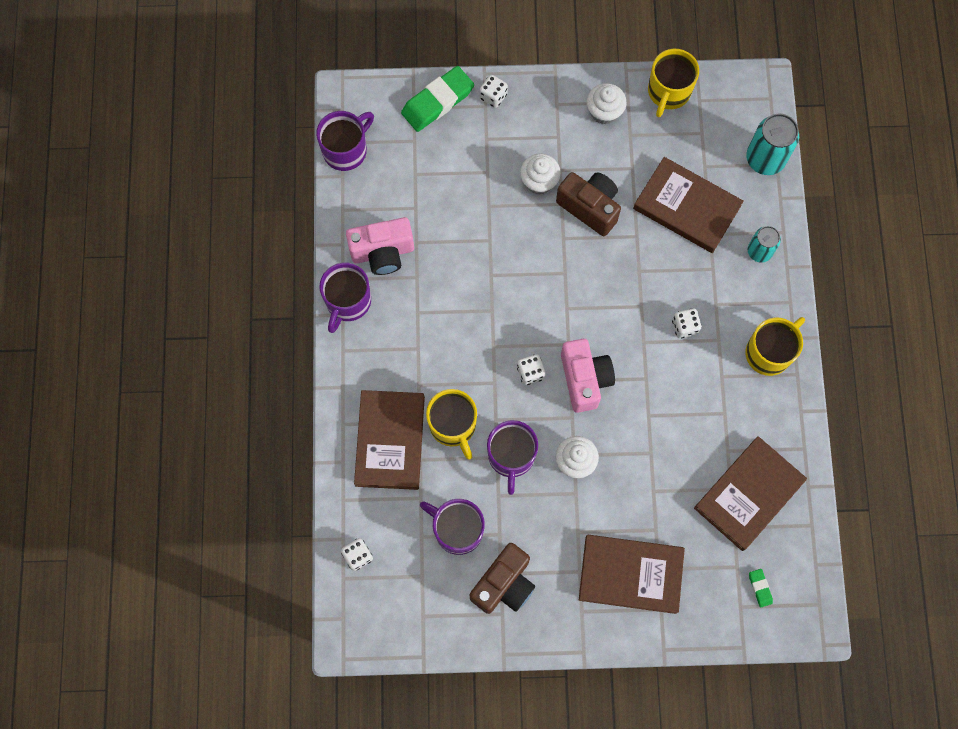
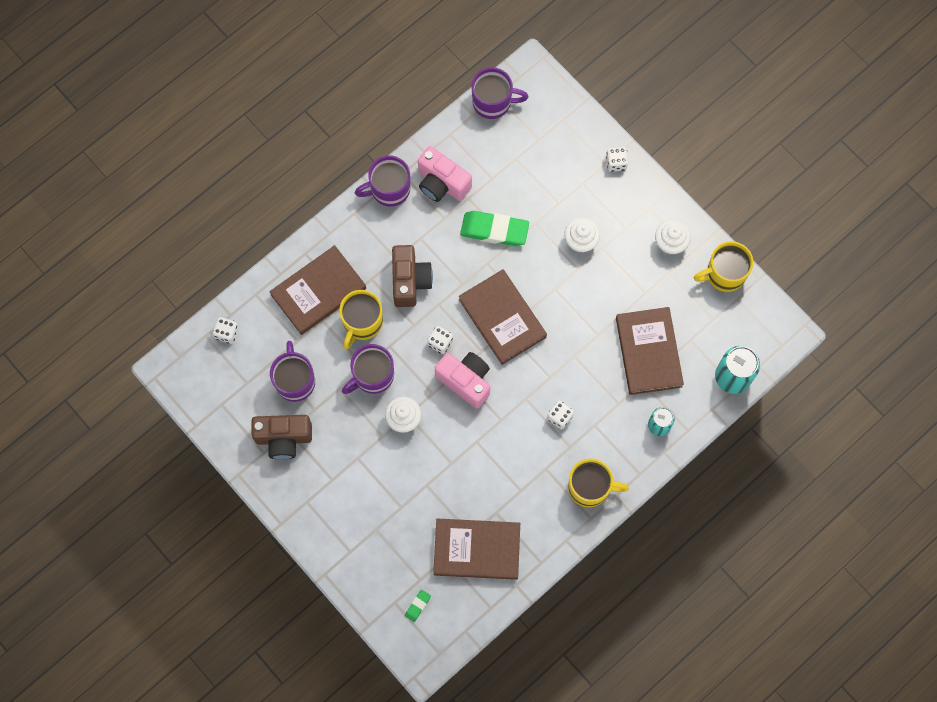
camera: 50 degrees right, 0 degrees up
green eraser [401,66,474,132] -> green eraser moved to [460,211,529,246]
brown camera [556,172,621,236] -> brown camera moved to [392,245,433,307]
pink camera [561,339,615,413] -> pink camera turned 90 degrees counterclockwise [435,352,490,409]
brown book [579,535,685,614] -> brown book moved to [459,269,547,365]

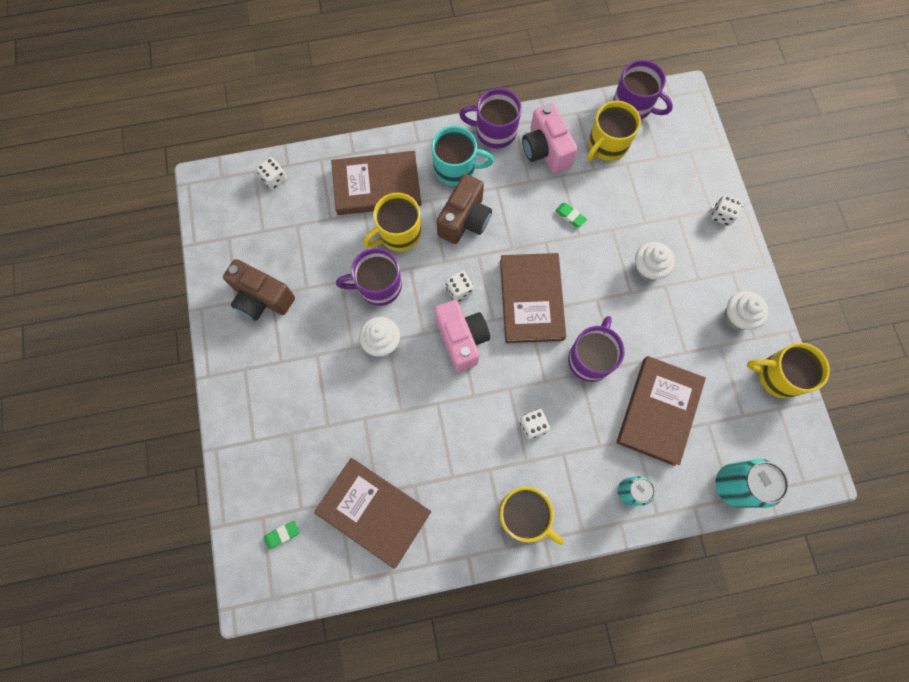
camera: 30 degrees right, 0 degrees up
purple mug [270,341,315,402] -> purple mug moved to [568,316,625,382]
green eraser [460,211,529,246] -> green eraser [555,203,587,227], size x0.44
none -> turquoise mug [432,126,494,186]
none -> yellow mug [587,101,641,161]

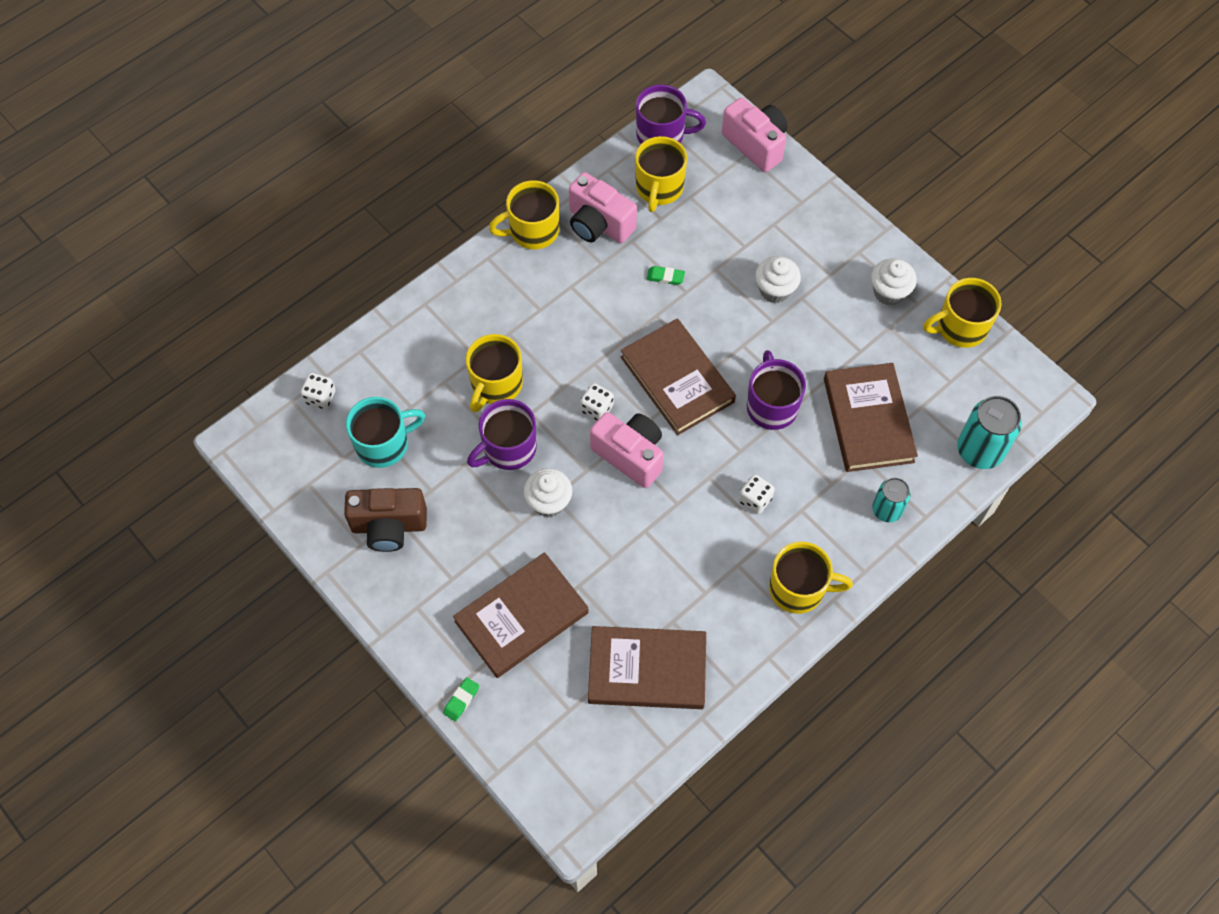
camera: 30 degrees left, 10 degrees down
green eraser [264,521,300,549] -> green eraser moved to [443,677,479,721]
brown book [331,151,421,215] -> brown book moved to [453,552,588,678]
turquoise mug [432,126,494,186] -> turquoise mug moved to [346,397,425,468]
brown camera [437,174,492,244] -> none
purple mug [459,88,522,148] -> yellow mug [489,180,559,249]
white dice [711,195,743,226] -> none
none -> pink camera [722,97,787,172]

